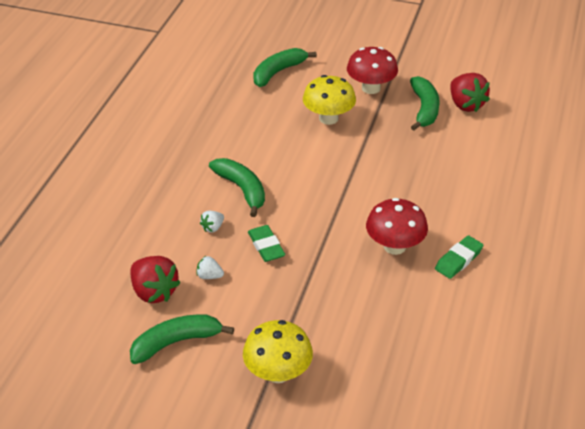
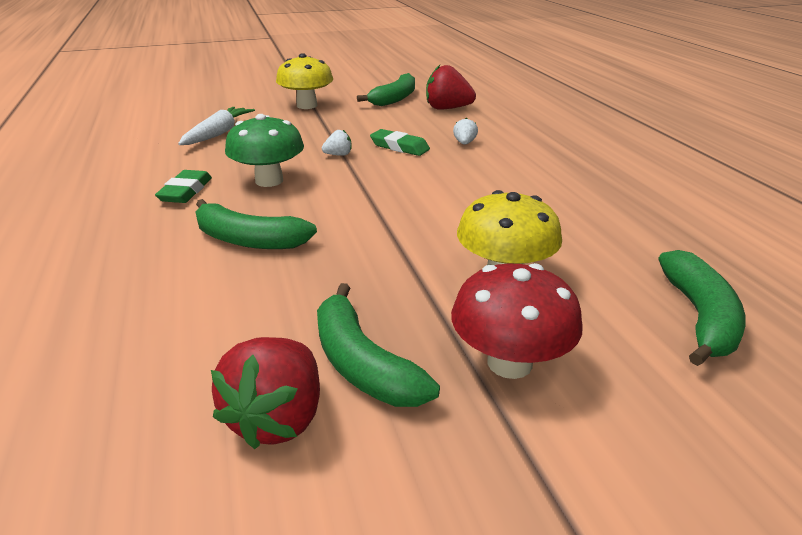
camera: 145 degrees right, 10 degrees down
white strawberry [197,256,224,279] -> white strawberry moved to [322,130,352,156]
green banana [209,158,265,217] -> green banana moved to [196,199,317,249]
red mushroom [366,198,428,255] -> green mushroom [225,114,304,187]
red strawberry [450,73,490,112] -> red strawberry turned 105 degrees counterclockwise [211,337,320,449]
none -> white carrot [178,107,255,145]

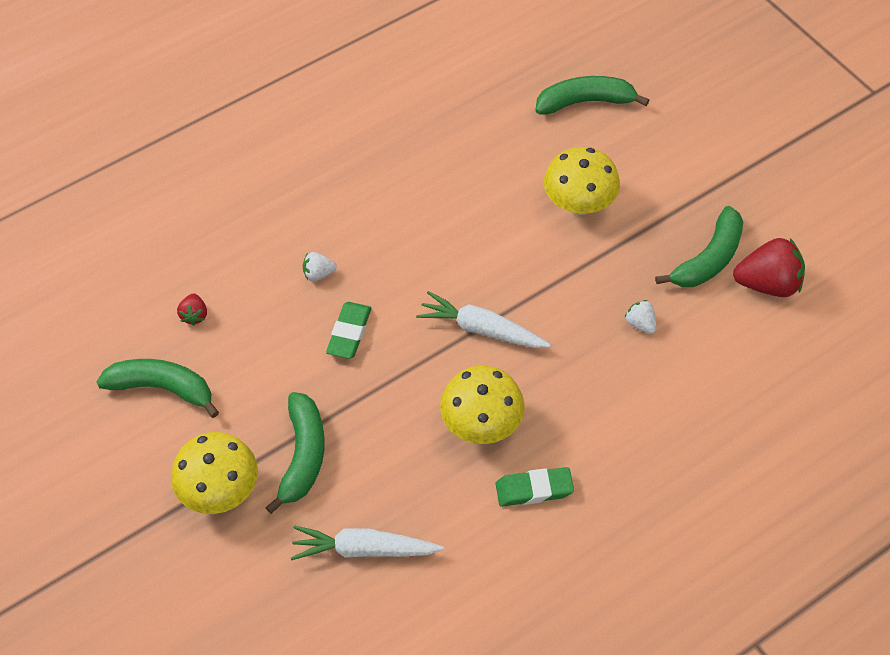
camera: 105 degrees left, 25 degrees up
green banana [196,199,317,249] -> green banana moved to [265,392,325,514]
green mushroom [225,114,304,187] -> yellow mushroom [440,366,525,444]
white strawberry [322,130,352,156] -> white strawberry moved to [625,300,656,334]
red strawberry [426,65,476,110] -> red strawberry [177,293,207,326], size x0.50
red mushroom [451,263,583,379] -> none
none -> white carrot [416,291,551,348]

